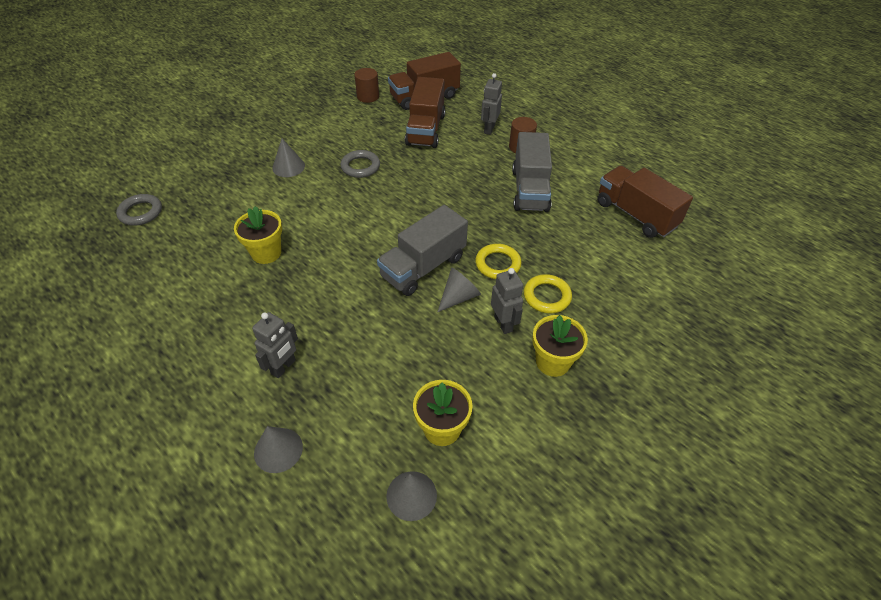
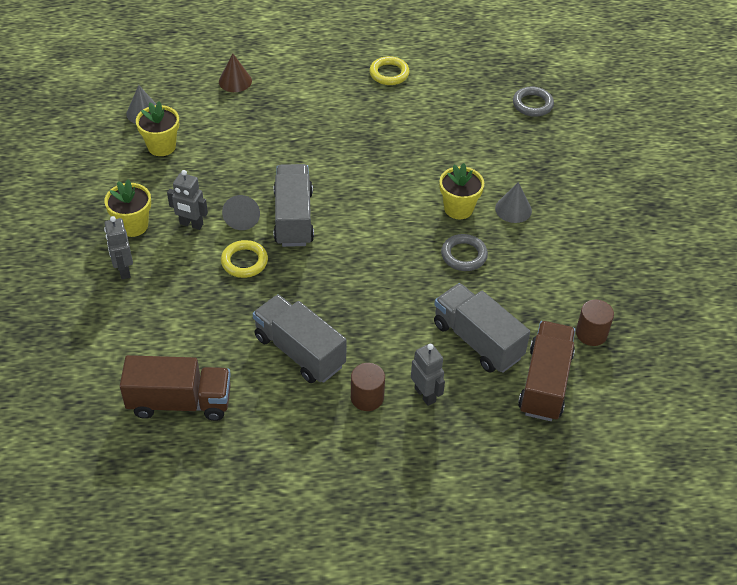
camera: 130 degrees right, 0 degrees up
yellow flower pot [234,206,282,264] -> yellow flower pot moved to [439,163,484,219]
grey robot [252,312,298,378] -> grey robot moved to [104,216,133,279]
grey cone [254,426,303,473] -> brown cone [219,54,252,92]
brown truck [405,77,445,148] -> grey truck [434,283,530,373]
yellow ring [524,274,572,313] -> yellow ring moved to [369,56,410,85]

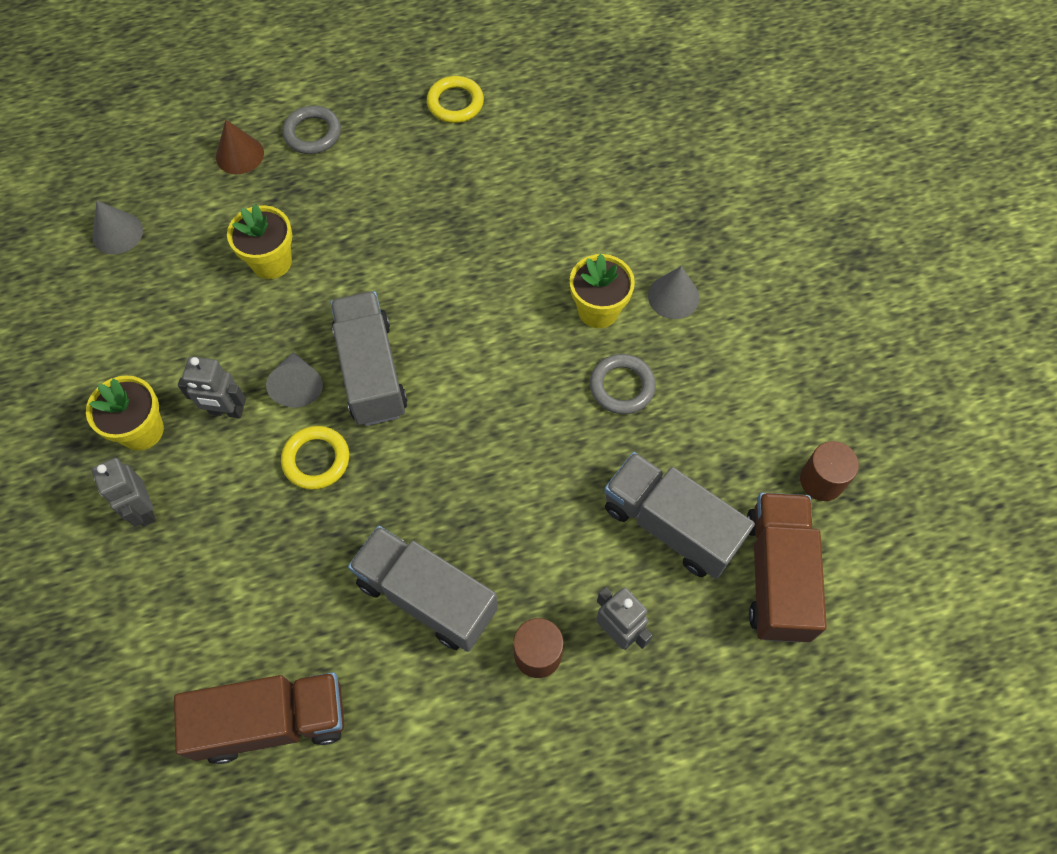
camera: 10 degrees left, 15 degrees up
yellow flower pot [136,101,179,156] -> yellow flower pot moved to [227,204,292,279]
grey ring [513,87,554,117] -> grey ring moved to [282,106,341,154]

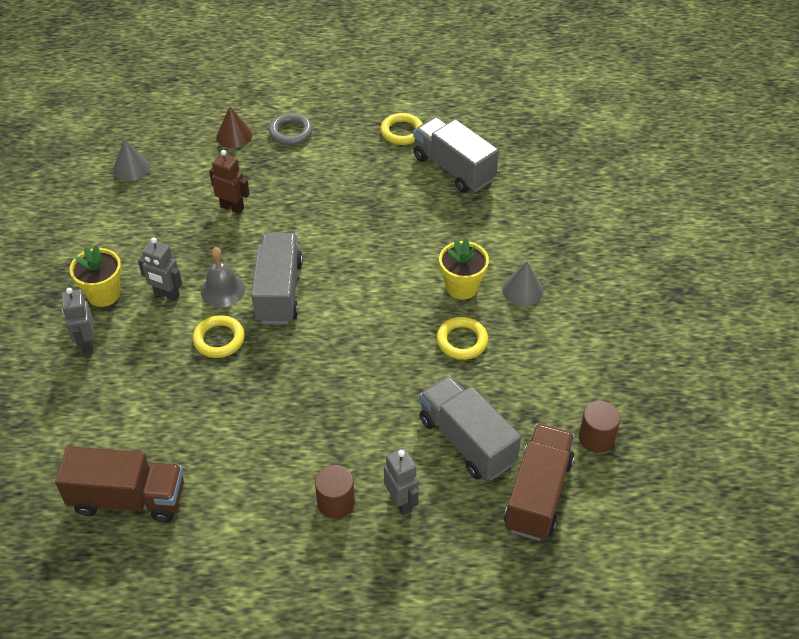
camera: 15 degrees right, 15 degrees down
yellow flower pot [227,204,292,279] -> brown robot [209,150,250,214]
grey cone [266,352,323,407] -> grey bell [201,247,245,307]
grey truck [348,526,498,652] -> grey truck moved to [413,117,499,193]
grey ring [590,354,656,414] -> yellow ring [437,317,488,360]

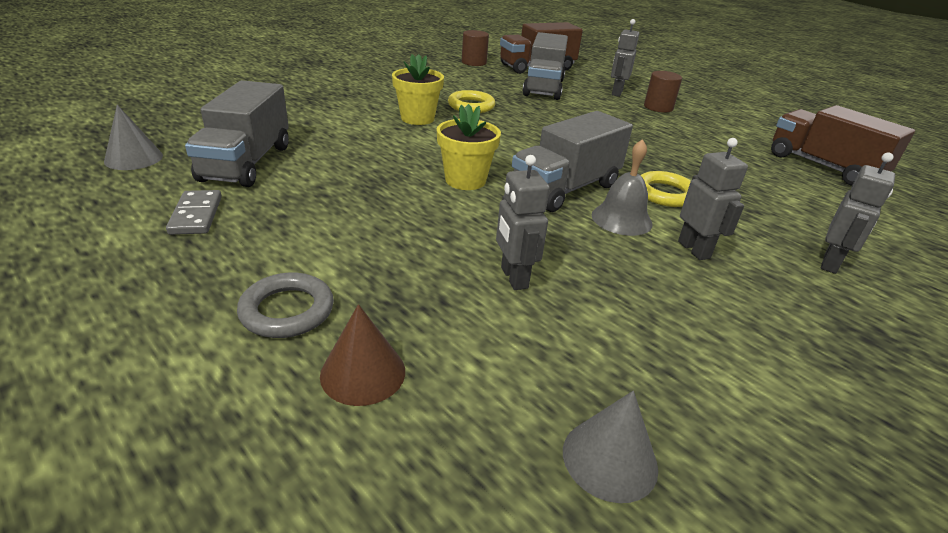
camera: 135 degrees left, 15 degrees down
yellow flower pot [69,245,122,307] -> yellow flower pot moved to [437,104,501,190]
brown robot [209,150,250,214] -> grey robot [496,155,550,290]
yellow ring [380,113,423,145] -> grey domino [166,190,222,235]
grey cone [503,261,543,306] -> grey cone moved to [104,105,163,170]

